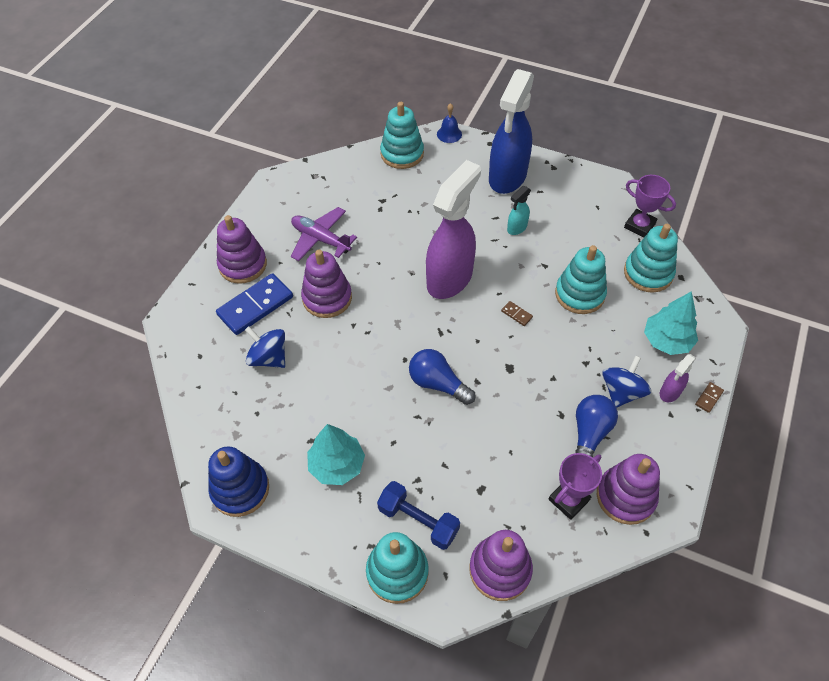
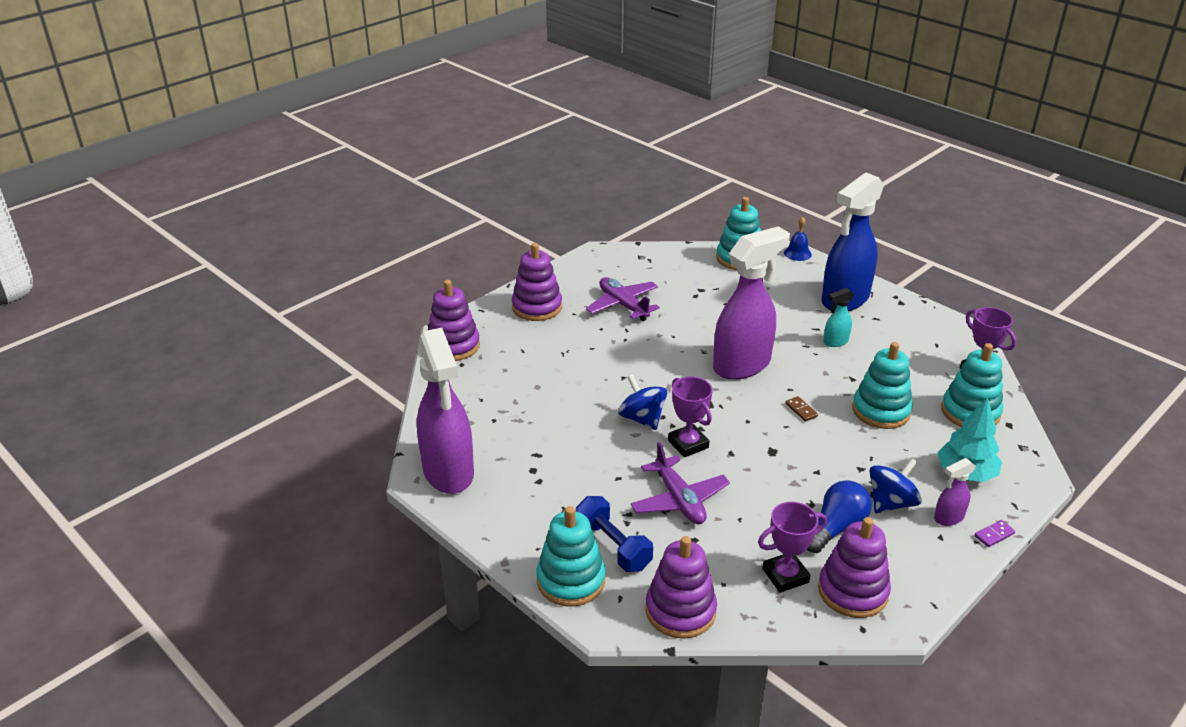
camera: 20 degrees right, 20 degrees down
blue stacking toy [208,446,269,517] -> purple spray bottle [417,328,474,494]
blue domino [216,273,293,335] -> none
blue spinning top [245,326,285,368] -> blue spinning top moved to [618,375,667,430]
purple stacking toy [301,250,352,318] -> purple stacking toy moved to [428,280,480,361]
turquoise tree [307,424,365,485] -> none
blue light bulb [409,349,476,405] -> purple trophy [668,377,713,457]
brown domino [695,382,724,413] -> purple domino [974,520,1015,547]
none -> purple plane [631,442,730,524]

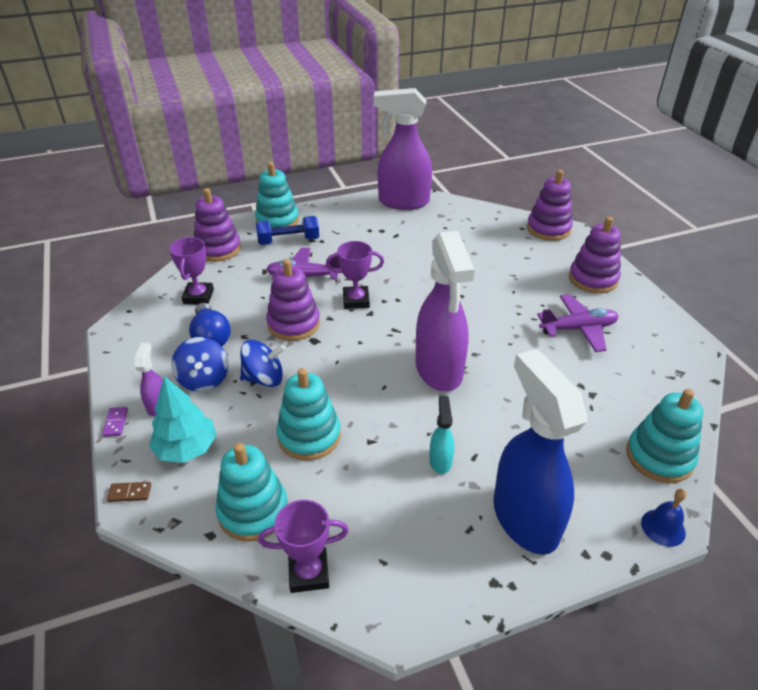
camera: 115 degrees right, 5 degrees up
blue spinning top [618,375,667,430] -> blue spinning top moved to [240,340,285,387]
brown domino [785,396,818,422] -> brown domino moved to [107,482,151,502]
purple stacking toy [818,517,891,618] -> purple stacking toy moved to [266,259,320,341]

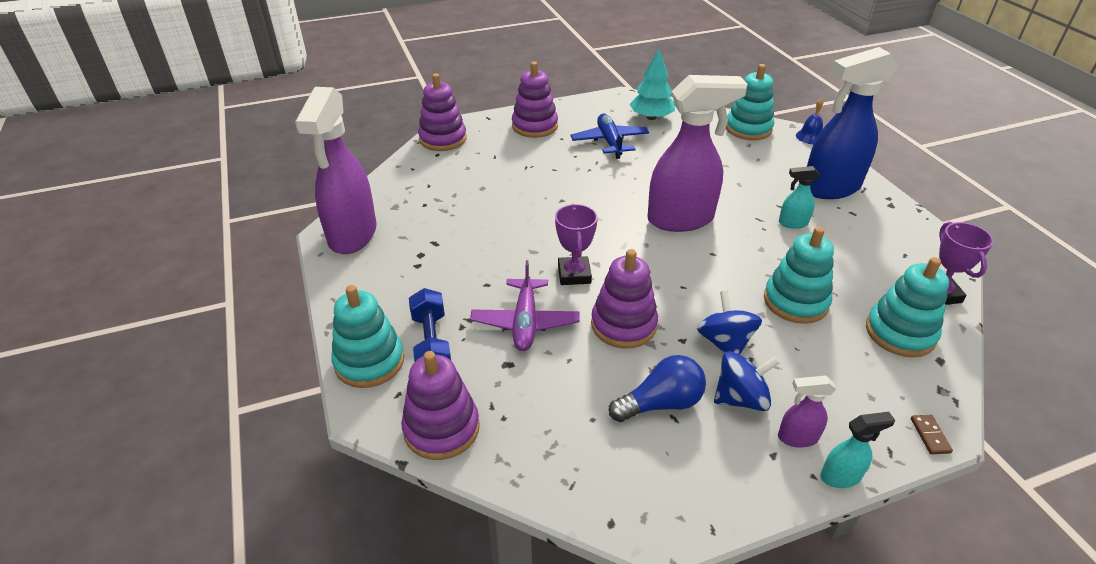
camera: 90 degrees left, 0 degrees up
purple domino [102,407,128,437] -> turquoise spray bottle [820,412,895,488]
turquoise tree [149,376,217,463] -> turquoise tree moved to [630,49,675,120]
purple trophy [169,237,214,304] -> none
purple plane [537,294,619,352] -> blue plane [571,114,649,159]

